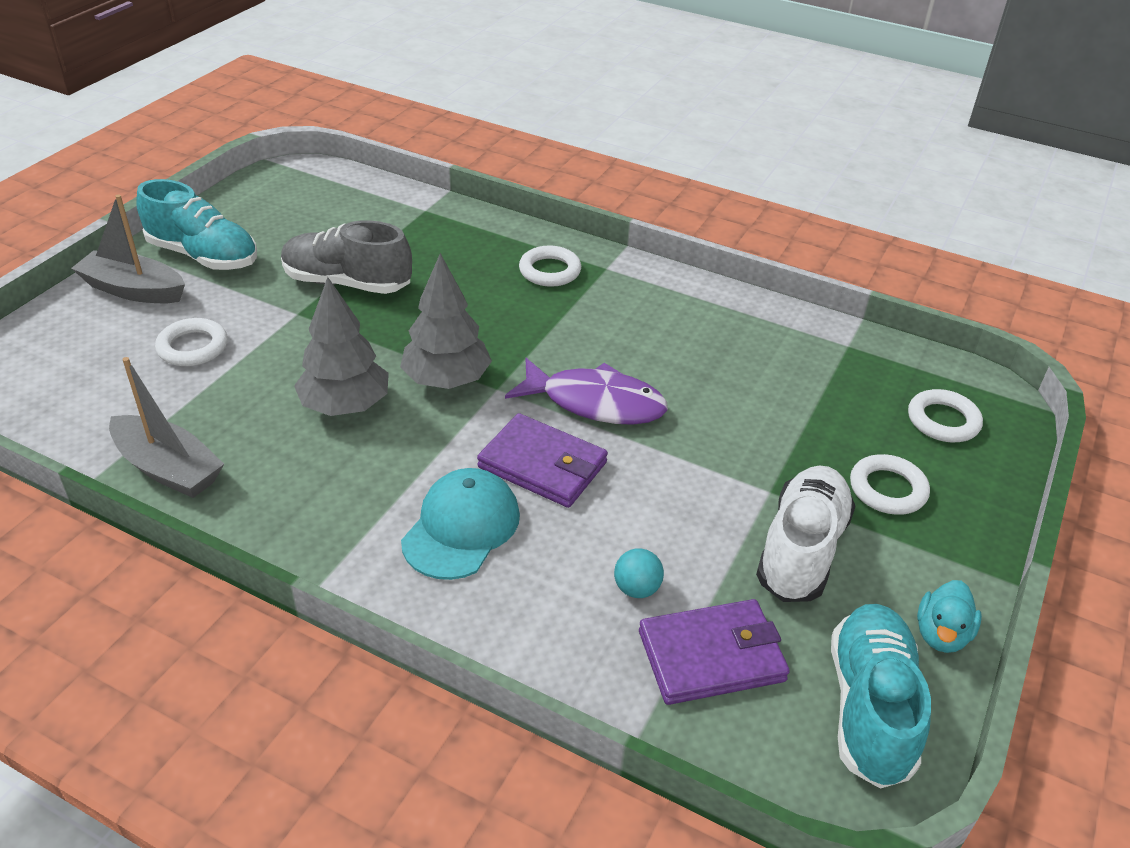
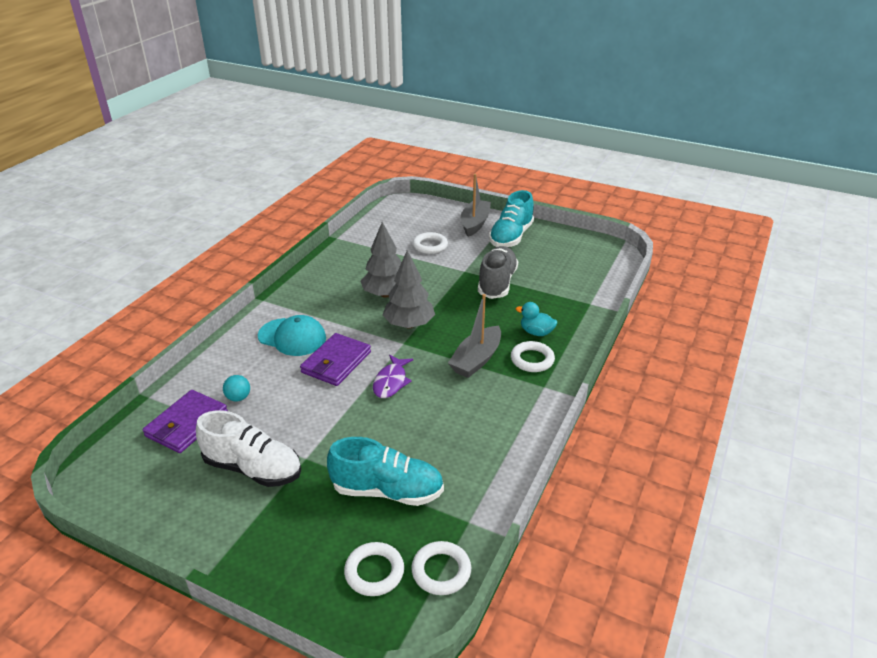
camera: 90 degrees right, 5 degrees down
grey boat [109,357,224,498] -> grey boat moved to [448,294,501,378]
purple fish [505,358,668,425] -> purple fish [373,355,413,398], size x0.66
purple wallet [639,599,790,705] -> purple wallet turned 45 degrees clockwise [143,390,228,453]
turquoise shoe [831,604,931,789] -> turquoise shoe moved to [327,437,444,506]
white ring [850,454,930,515] -> white ring moved to [411,541,471,595]
turquoise duck [917,580,982,653] -> turquoise duck moved to [516,302,557,336]

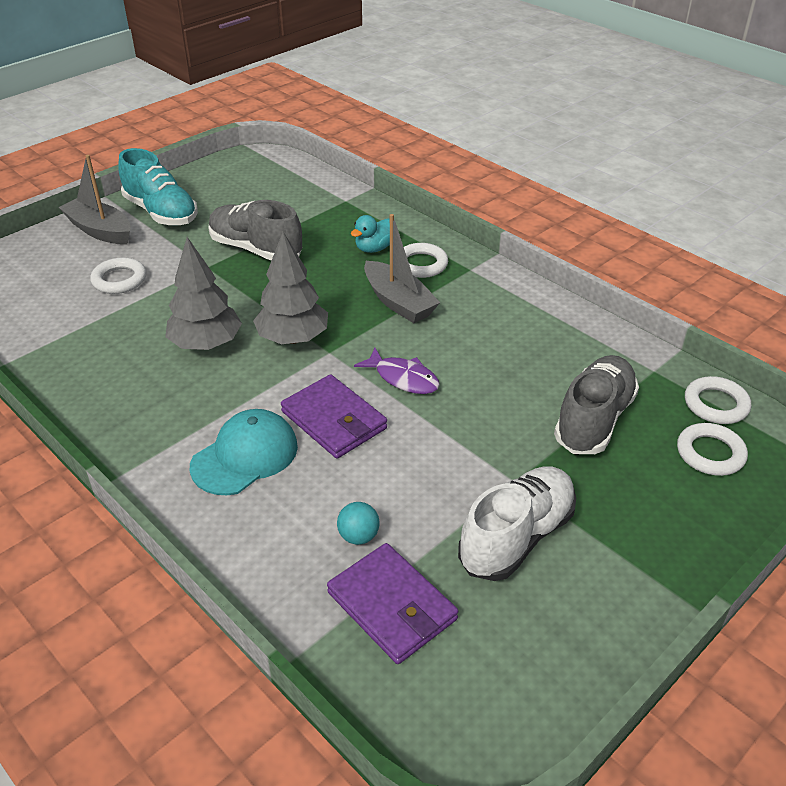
camera: 70 degrees left, 5 degrees up
turquoise shoe [327,437,444,506] -> grey shoe [554,355,639,454]

